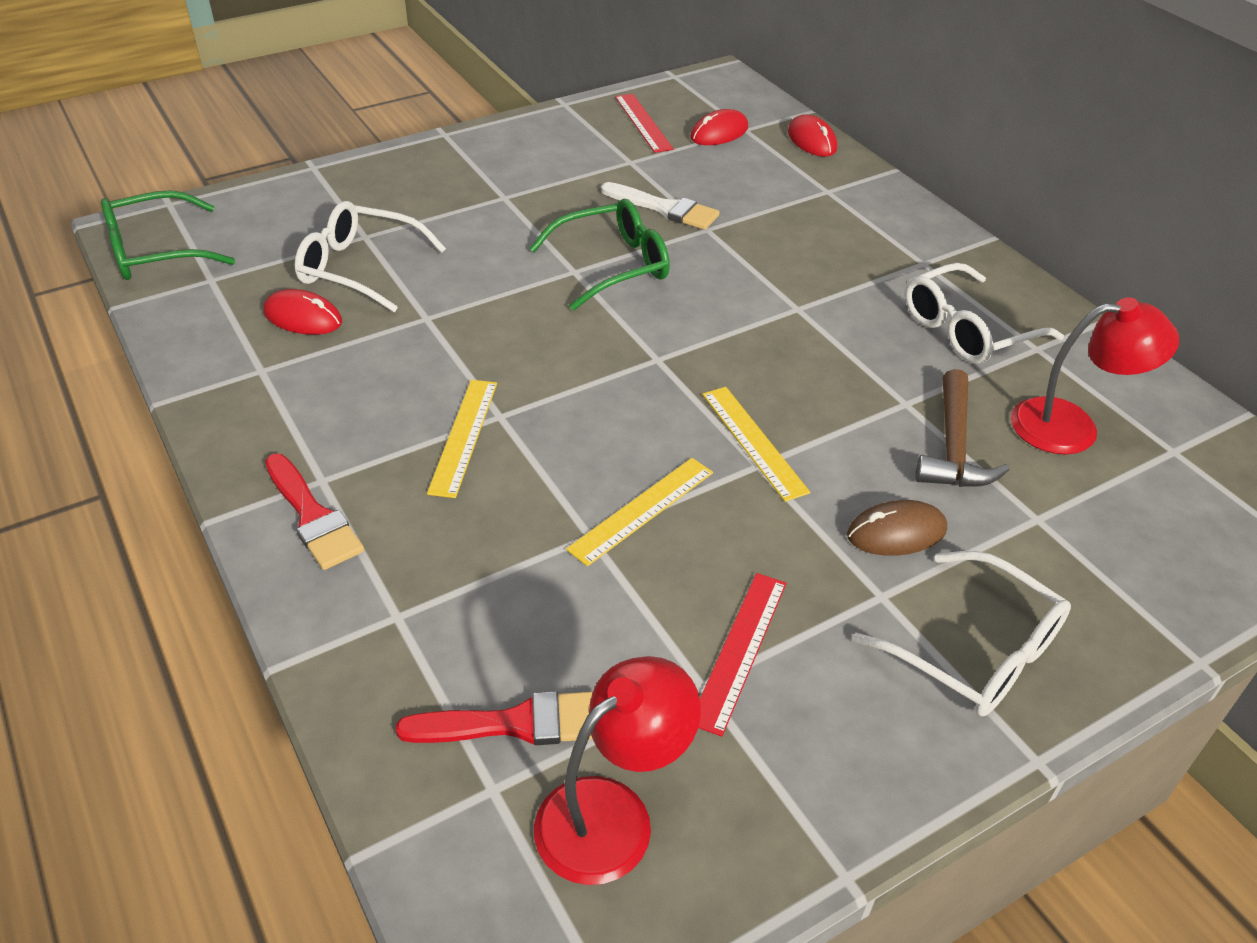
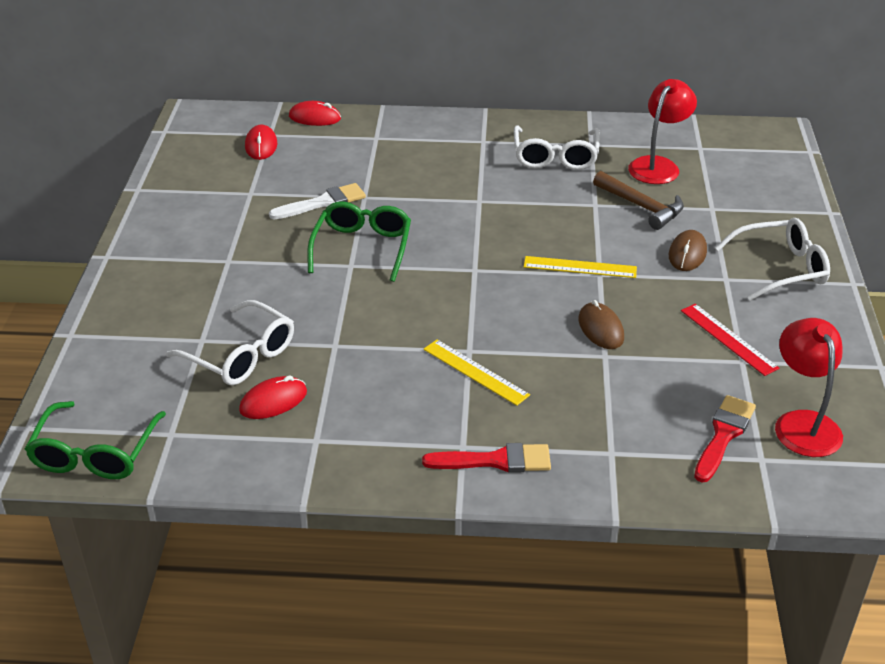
camera: 55 degrees left, 5 degrees down
white glasses [295,201,446,312] -> white glasses turned 105 degrees counterclockwise [165,300,294,385]
yellow ruler [566,458,713,566] -> brown mouse [579,300,624,349]
red ruler [615,94,674,153] -> none

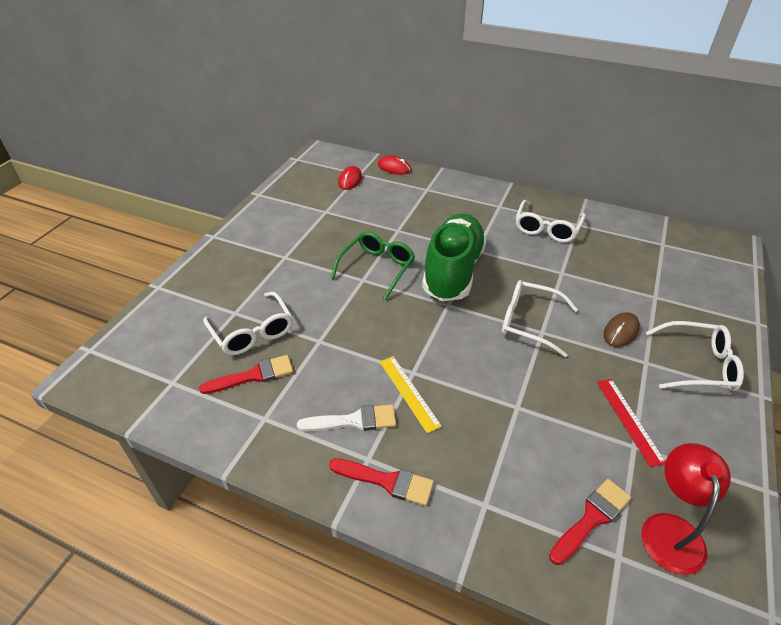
camera: 20 degrees right, 5 degrees up
green glasses [25,401,166,479] -> none
red mouse [239,376,307,419] -> red brush [199,355,293,394]
white brush [269,183,366,219] -> white brush moved to [297,405,396,432]
yellow ruler [524,256,637,278] -> white glasses [502,280,578,357]
brown mouse [579,300,624,349] -> none
brown hammer [593,171,684,230] -> none
red lamp [628,79,697,184] -> none
none -> green shoe [422,214,487,302]

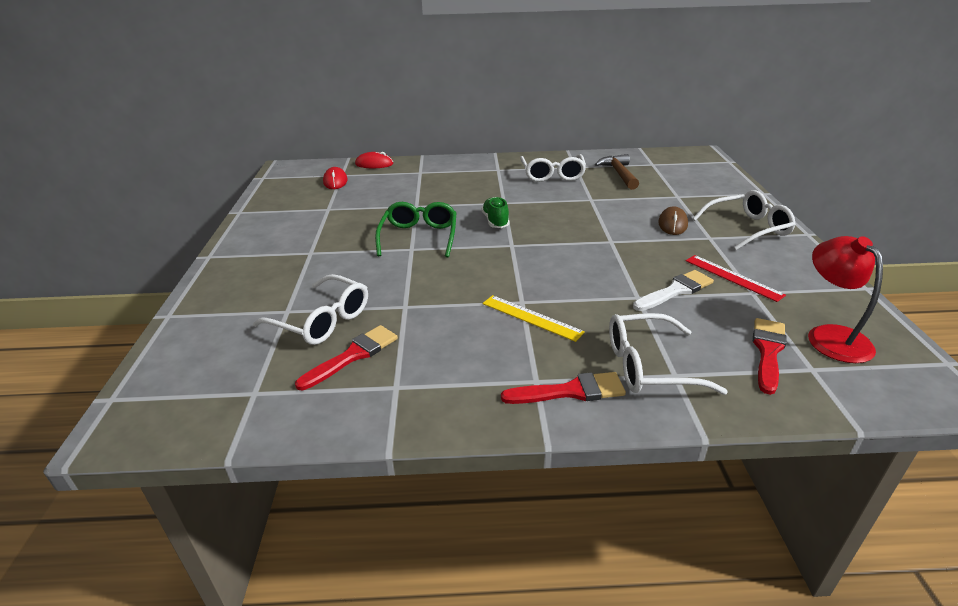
camera: 25 degrees left, 10 degrees down
white brush [297,405,396,432] -> white brush moved to [633,270,714,311]
green shoe [422,214,487,302] -> green shoe [481,197,510,228], size x0.42
white glasses [502,280,578,357] -> white glasses moved to [609,313,728,395]
none -> brown hammer [595,154,639,190]

